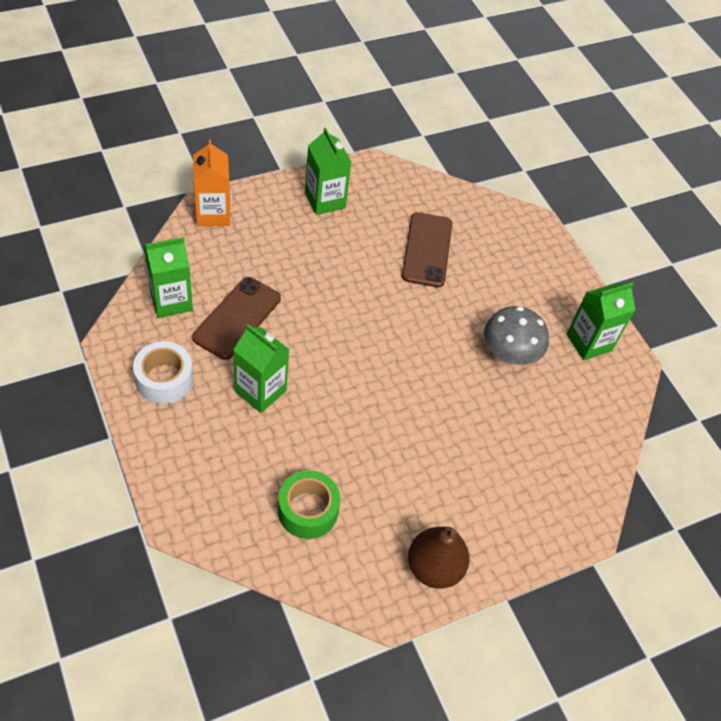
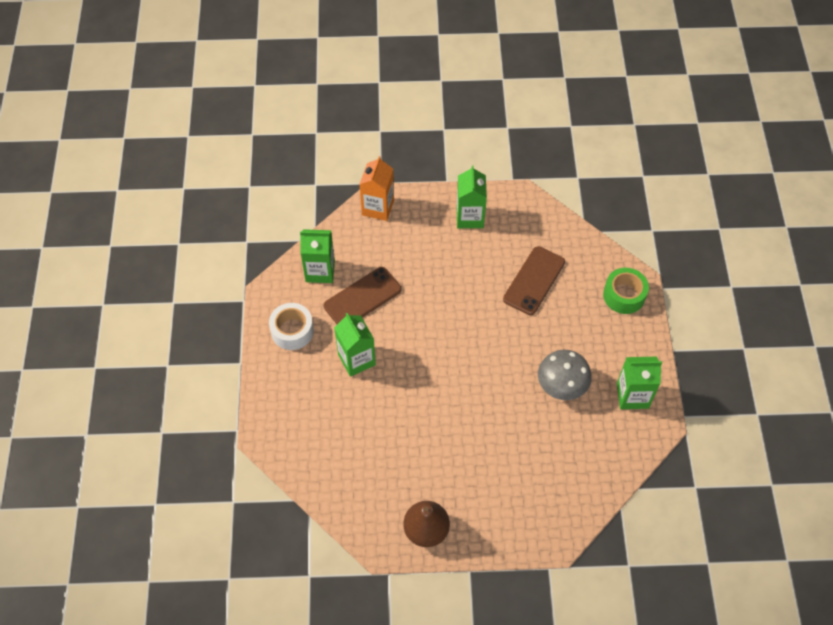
camera: 30 degrees right, 5 degrees up
green tape [278,470,341,539] -> green tape moved to [603,268,649,314]

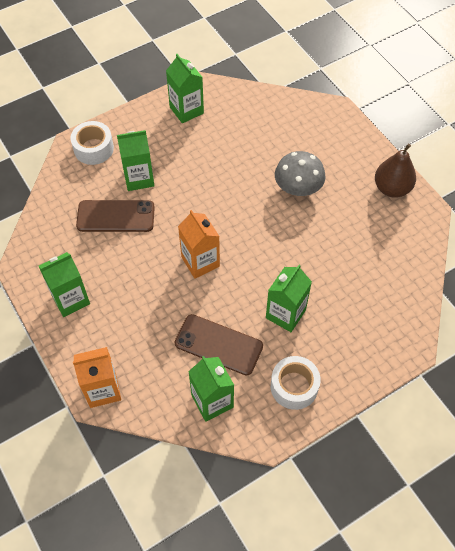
camera: 120 degrees left, 0 degrees up
grey mushroom [538,350,592,400] -> grey mushroom moved to [275,151,326,196]
green tape [603,268,649,314] -> white tape [71,121,114,165]
none -> green carton [117,130,154,191]
none -> orange carton [178,210,220,279]

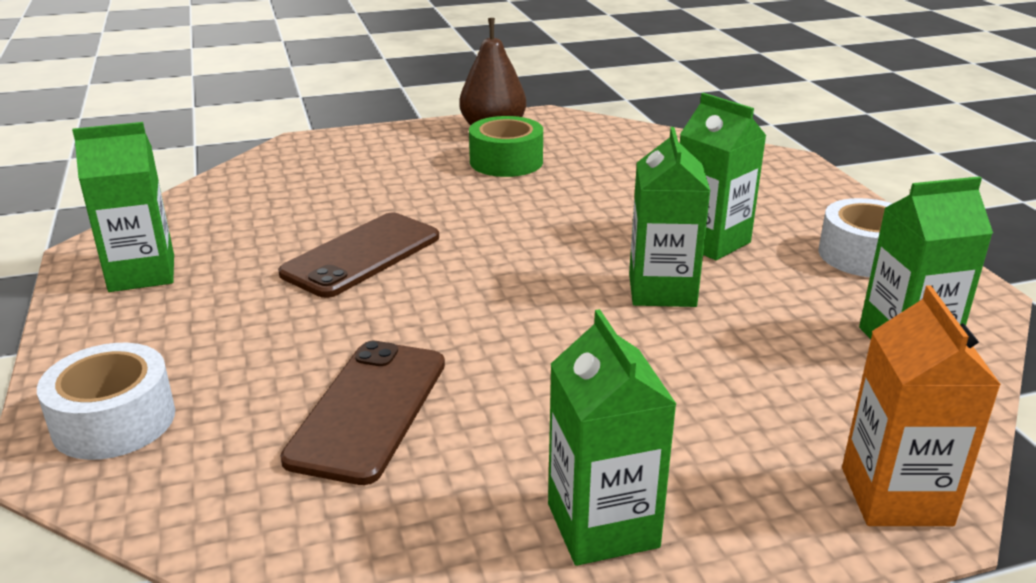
camera: 75 degrees left, 30 degrees down
green carton [117,130,154,191] -> green carton moved to [629,127,710,307]
brown phone [175,314,263,376] -> brown phone moved to [278,213,439,298]
orange carton [178,210,220,279] -> none
grey mushroom [275,151,326,196] -> none
none -> green tape [469,116,543,177]

